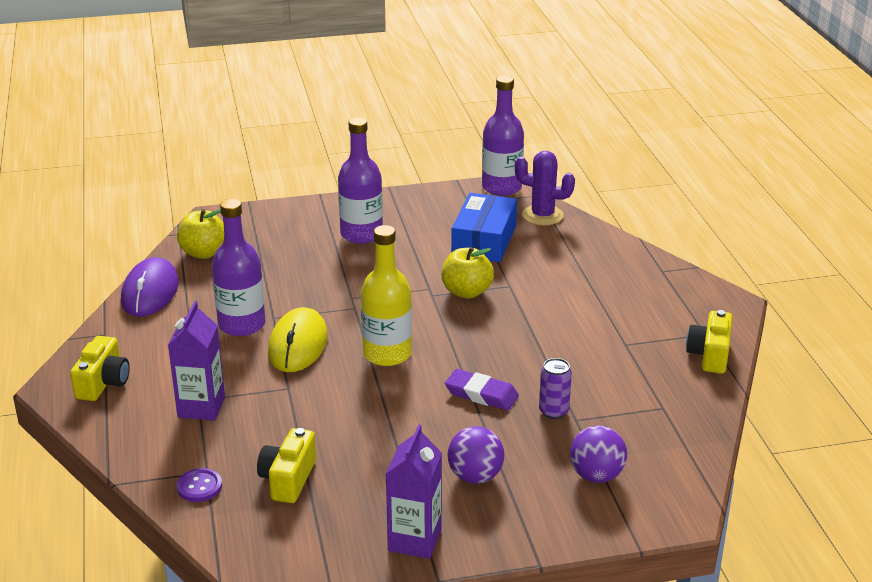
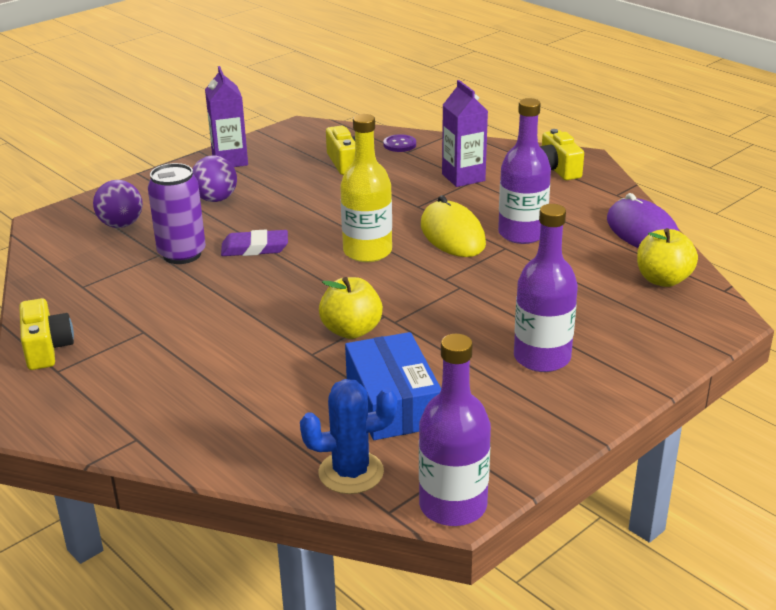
camera: 150 degrees right, 0 degrees up
purple cactus [515,151,575,226] -> blue cactus [300,379,397,494]
purple can [539,358,572,419] -> purple can [148,163,206,264], size x1.68

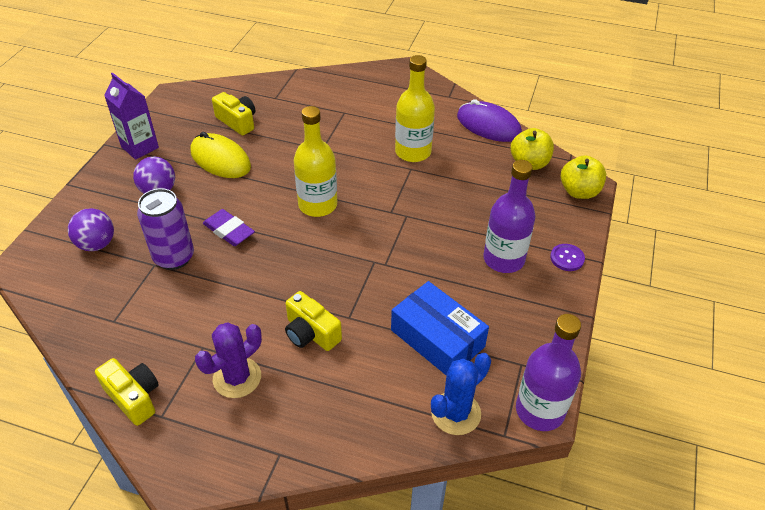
camera: 30 degrees left, 15 degrees up
purple eraser [221,229,288,256] -> purple eraser turned 75 degrees clockwise [203,209,255,246]
yellow apple [319,277,383,339] -> yellow apple moved to [561,156,606,199]
purple button [383,134,416,152] -> purple button moved to [550,244,585,271]
yellow mouse [421,195,486,257] -> yellow mouse moved to [190,132,251,178]
purple carton [442,80,488,187] -> none
purple bottle [498,98,551,244] -> yellow bottle [395,55,435,162]
yellow camera [540,129,584,180] -> yellow camera moved to [285,291,342,351]
none -> purple cactus [195,322,262,398]

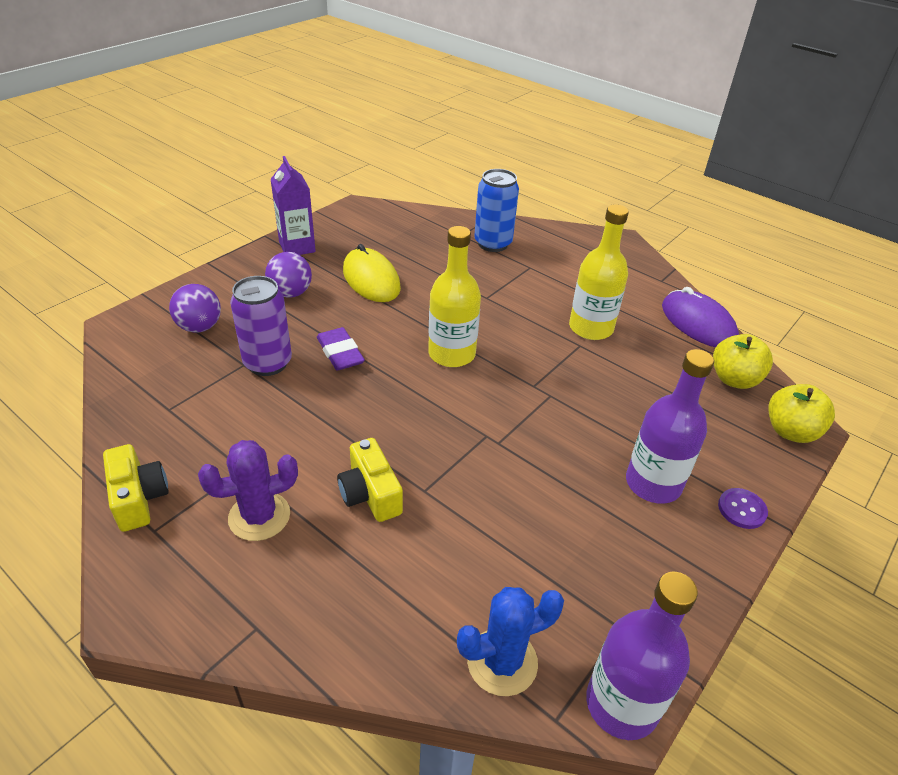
camera: 20 degrees right, 5 degrees down
yellow camera [212,92,255,135] -> none
blue box [391,281,489,375] -> none
none -> blue can [474,169,519,252]

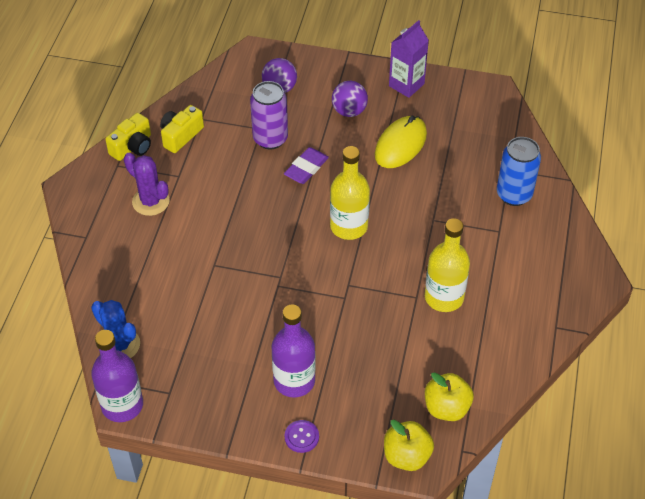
camera: 65 degrees right, 10 degrees up
yellow camera [337,438,403,522] -> yellow camera moved to [160,105,204,153]
purple mouse [662,287,739,347] -> none

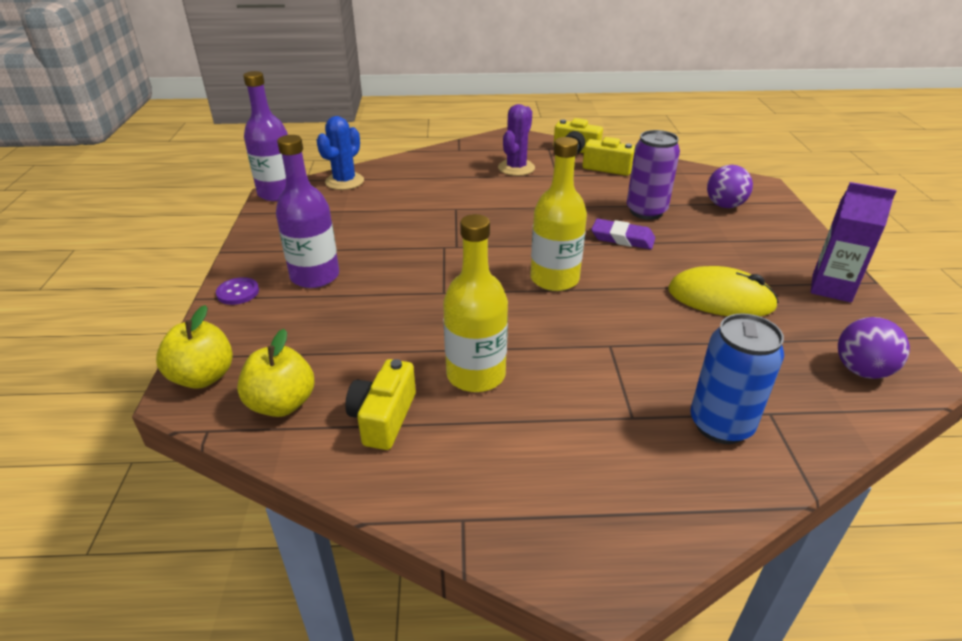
camera: 75 degrees right, 15 degrees down
purple ball [332,81,368,117] -> purple ball moved to [838,317,910,379]
none -> yellow camera [345,359,416,450]

